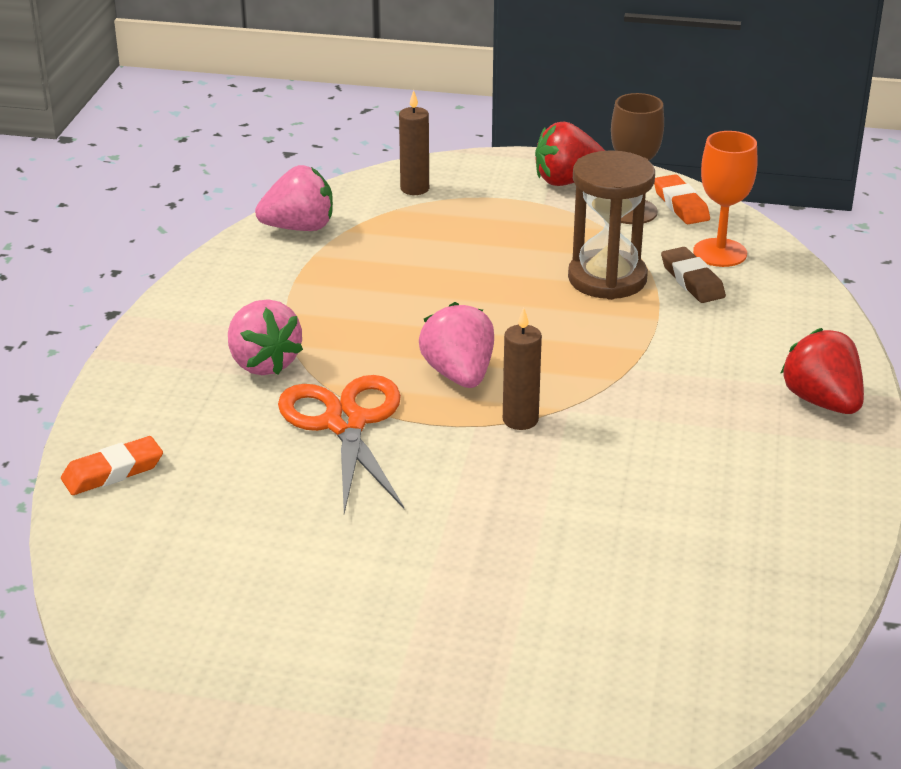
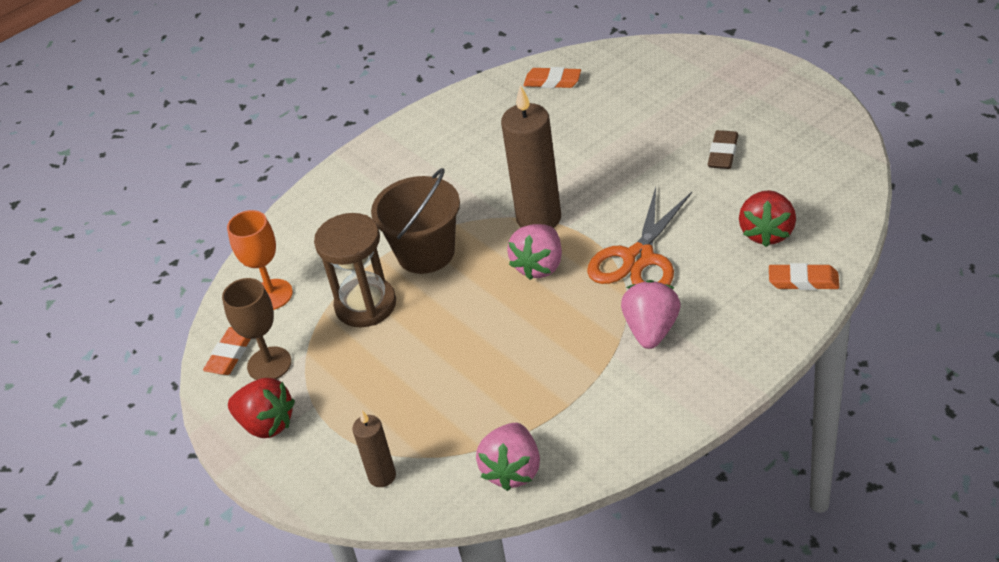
camera: 135 degrees left, 10 degrees up
pink strawberry [255,165,333,231] -> pink strawberry turned 105 degrees counterclockwise [476,423,540,491]
brown candle [503,308,542,430] -> brown candle [501,85,561,228], size x1.87
brown eraser [661,247,726,303] -> brown eraser moved to [708,130,738,169]
red strawberry [780,328,864,414] -> red strawberry moved to [739,190,796,247]
none -> brown bucket [371,168,460,274]
none -> orange eraser [523,67,581,88]

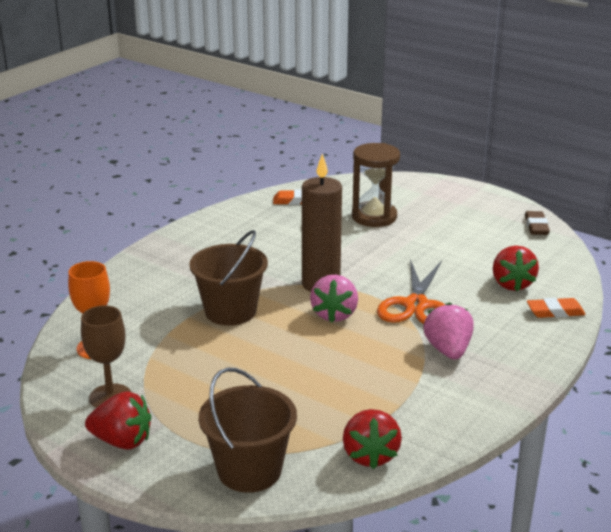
camera: 20 degrees left, 15 degrees down
orange eraser [203,327,251,375] -> none
brown hourglass [314,213,396,327] -> brown hourglass moved to [352,143,400,227]
brown candle [352,411,396,487] -> brown bucket [199,368,297,493]
pink strawberry [476,423,540,491] -> red strawberry [343,409,402,469]
brown eraser [708,130,738,169] -> brown eraser moved to [525,211,550,235]

